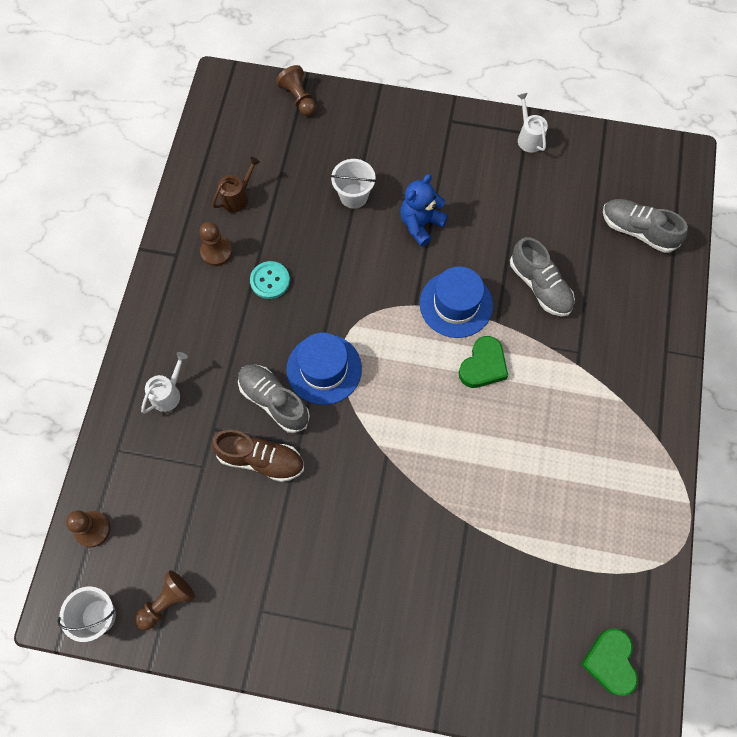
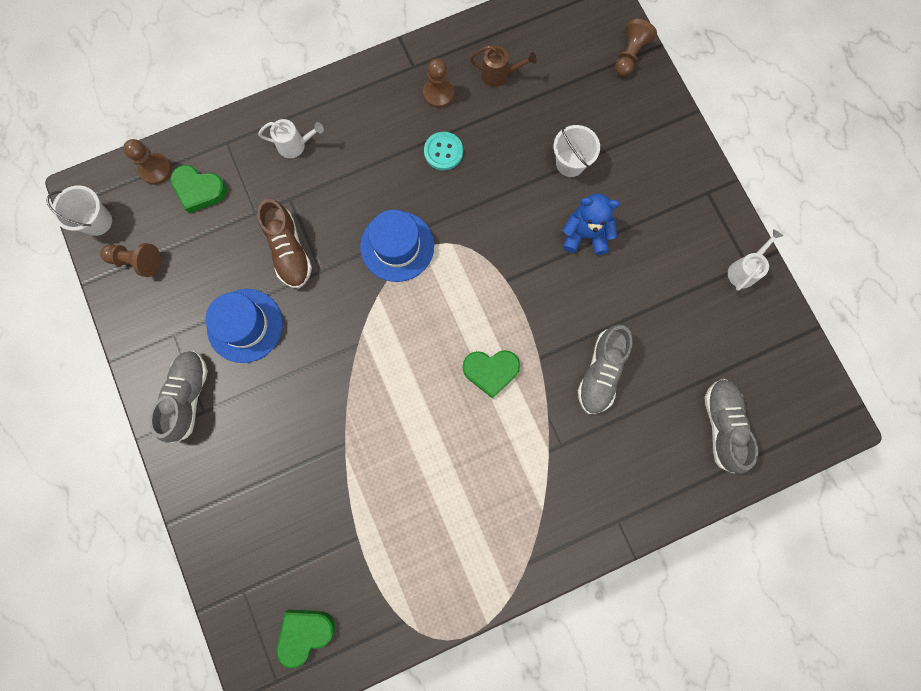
camera: 55 degrees right, 10 degrees up
grey shoe [238,364,310,433] -> grey shoe moved to [149,351,208,443]
blue hat [420,266,493,338] -> blue hat moved to [206,289,283,363]
none -> green heart [170,165,227,213]

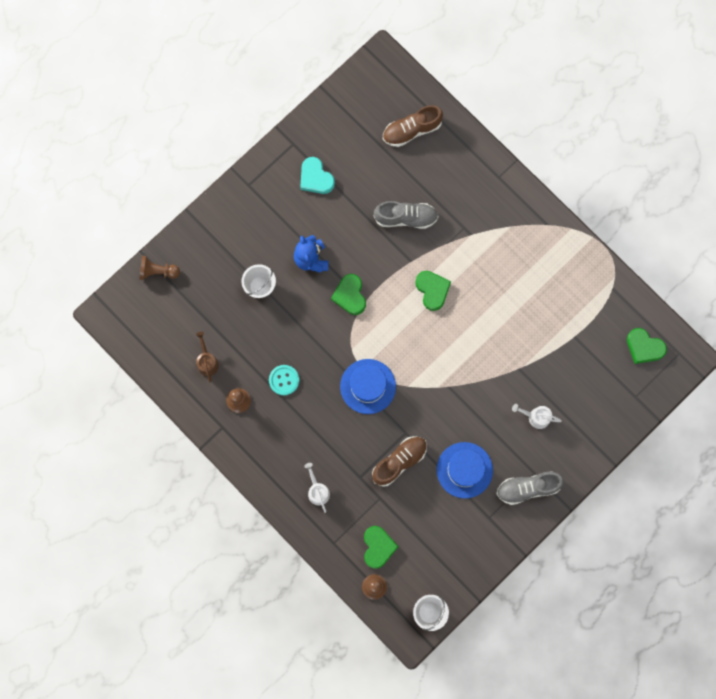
camera: 110 degrees left, 0 degrees up
brown pawn [100,243,161,277] -> none
grey shoe [705,379,758,474] -> brown shoe [383,105,443,147]
white watering can [728,229,783,291] -> white watering can moved to [512,404,562,429]
none -> turquoise heart [300,157,335,194]
none -> green heart [331,274,366,315]

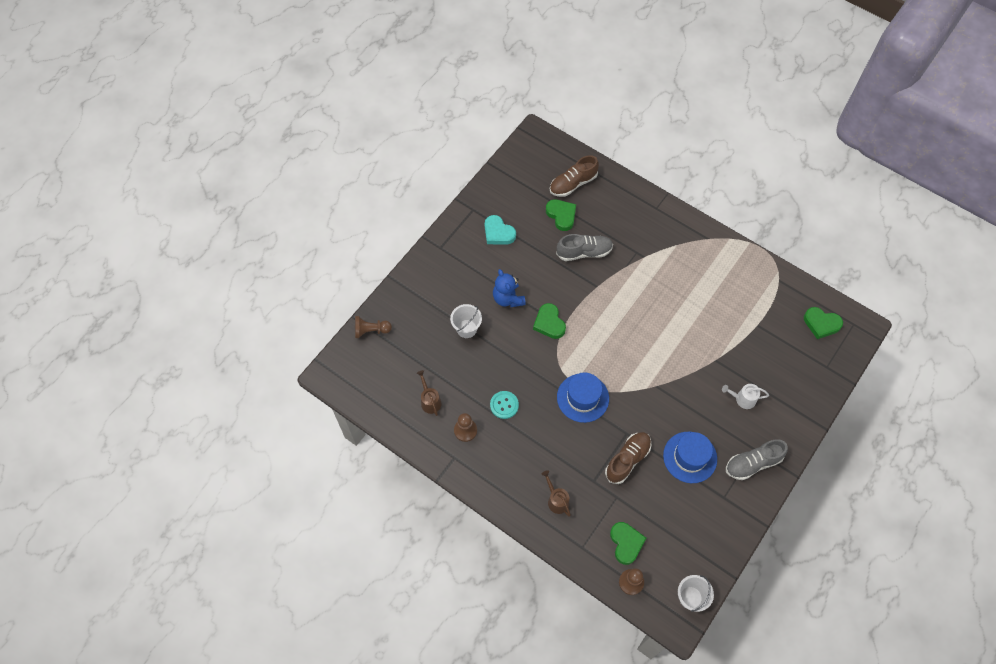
camera: 10 degrees left, 15 degrees down
white watering can [304,463,330,513] -> brown watering can [542,470,571,517]
green heart [415,271,451,311] -> green heart moved to [546,199,576,231]

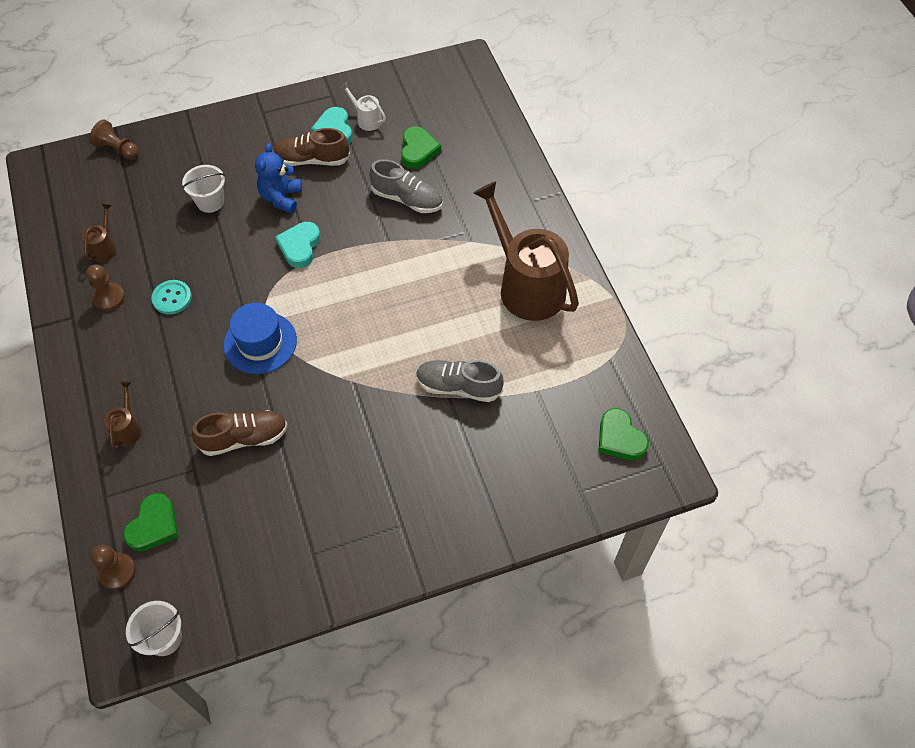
camera: 35 degrees right, 5 degrees down
green heart [533,303,566,339] -> turquoise heart [275,222,321,268]
brown shoe [550,155,599,197] -> brown shoe moved to [273,128,350,166]
blue hat [663,432,717,483] -> none
white watering can [722,384,769,409] -> white watering can moved to [340,82,386,131]
grey shoe [726,439,788,480] -> grey shoe moved to [416,360,504,402]
none -> brown watering can [473,181,579,321]

